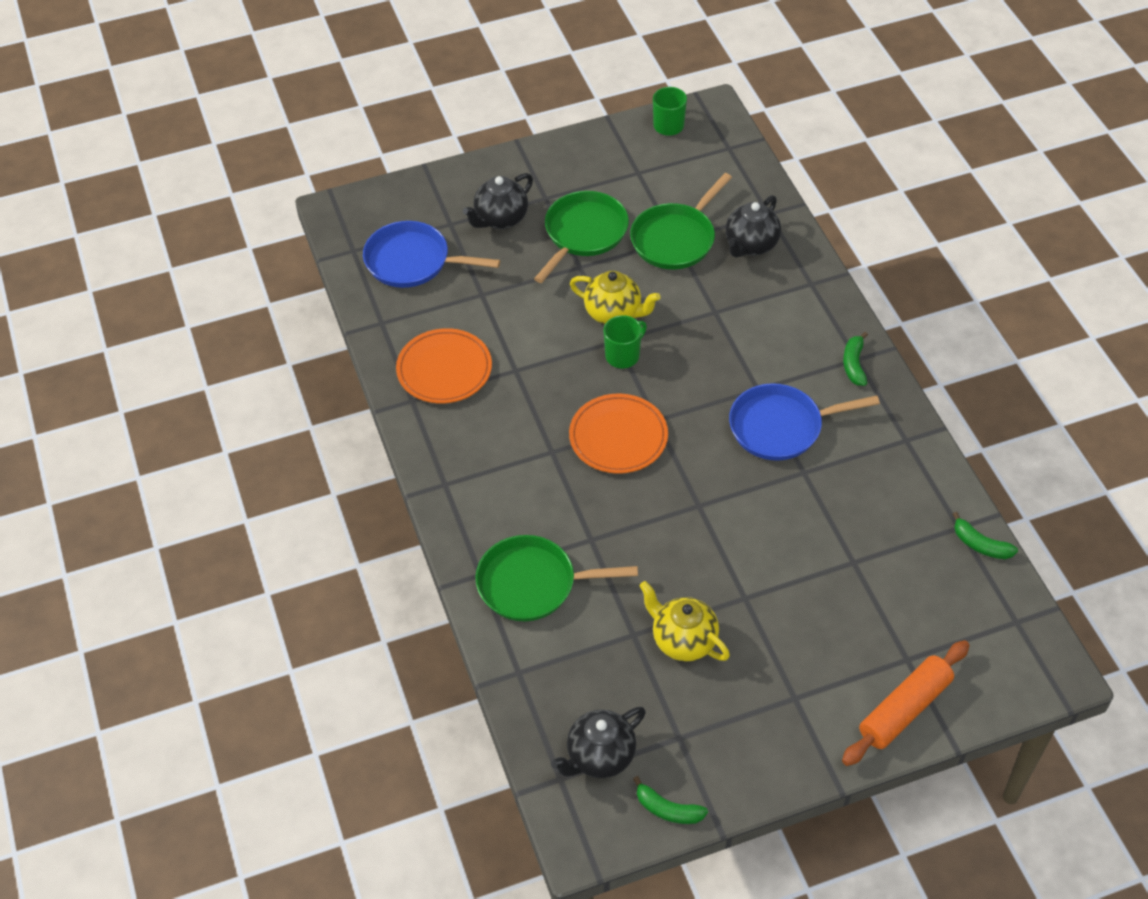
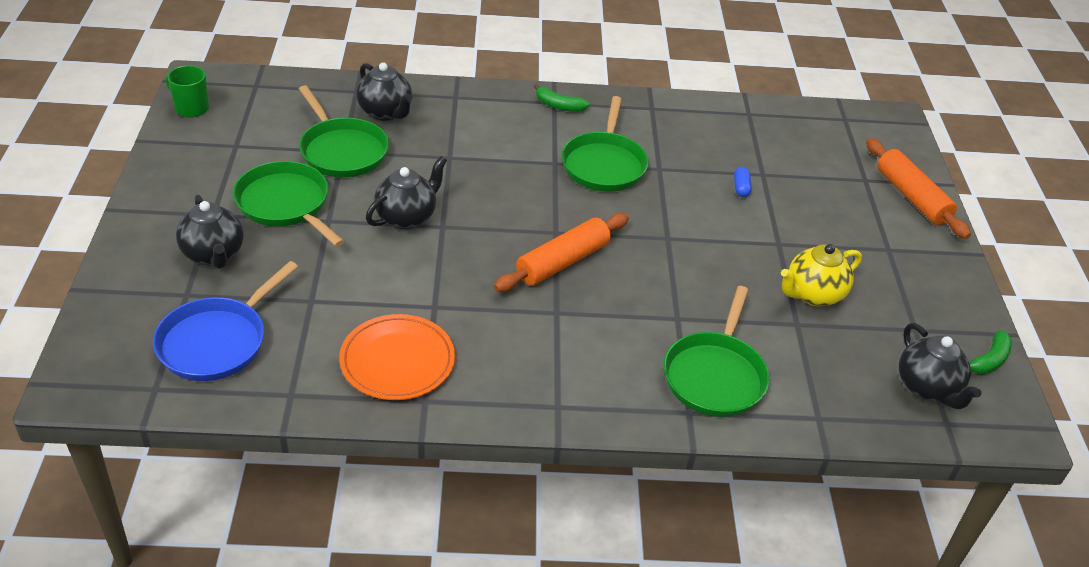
camera: 75 degrees left, 10 degrees down
orange plate [569,393,668,474] -> orange rolling pin [494,213,629,292]
yellow teapot [570,271,661,324] -> black teapot [366,156,447,229]
green mug [604,315,647,368] -> none
blue pan [729,383,880,461] -> green pan [561,96,648,192]
green banana [953,512,1018,559] -> none
none -> blue capsule [734,167,752,197]

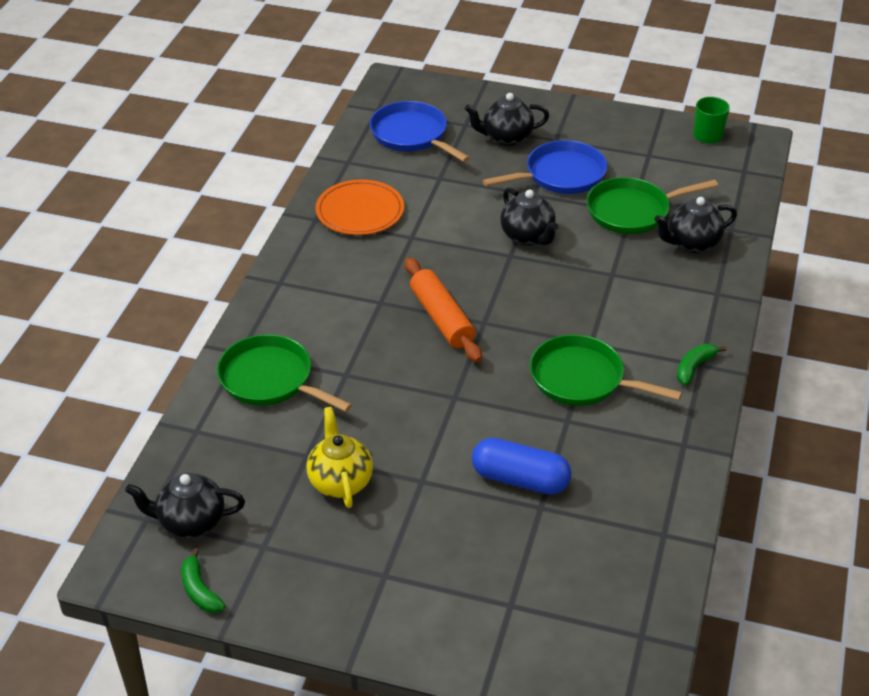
camera: 110 degrees right, 0 degrees up
green pan [233,161,345,247] -> blue pan [483,140,607,194]
blue capsule [734,167,752,197] -> blue capsule [472,438,572,495], size x2.26
orange rolling pin [866,138,971,239] -> none

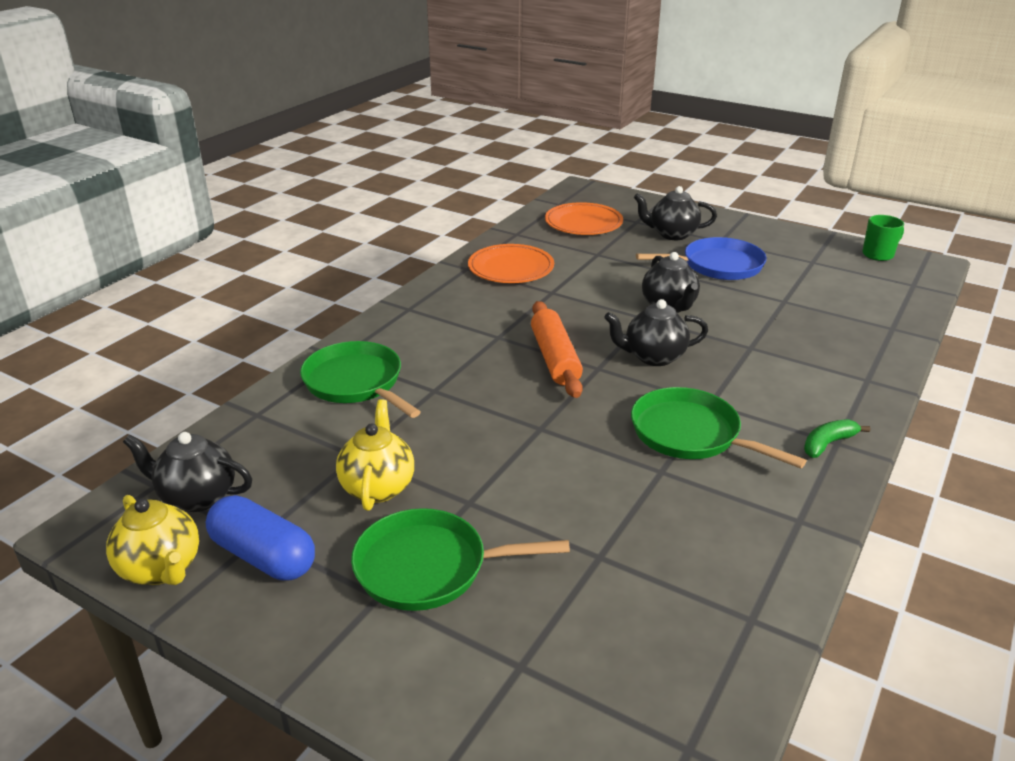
camera: 15 degrees right, 10 degrees down
green banana [181,548,225,613] -> yellow teapot [106,495,199,585]
blue pan [370,101,470,162] -> orange plate [545,202,623,235]
blue capsule [472,438,572,495] -> blue capsule moved to [206,495,315,581]
green pan [586,177,718,234] -> green pan moved to [351,508,570,611]
black teapot [654,197,737,253] -> black teapot moved to [604,299,708,366]

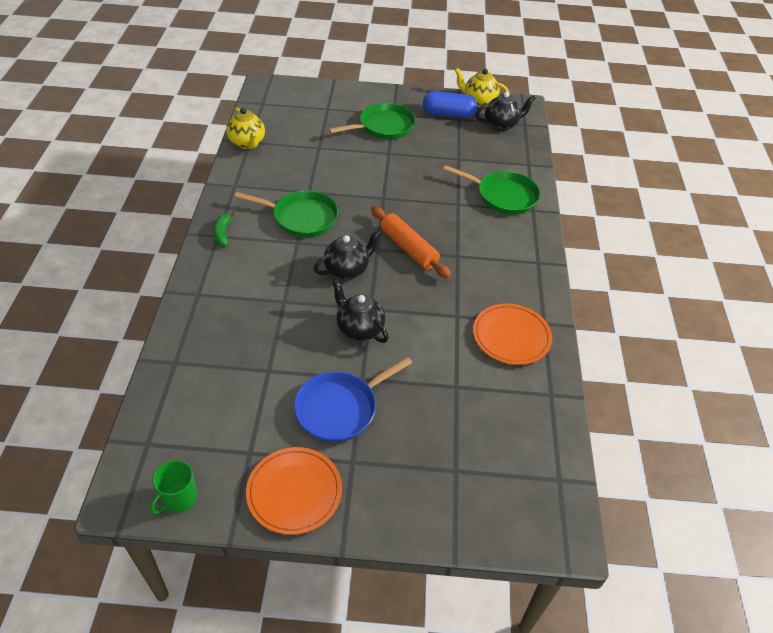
camera: 150 degrees right, 15 degrees up
yellow teapot [336,399,414,511] -> yellow teapot moved to [226,108,265,149]
orange plate [545,202,623,235] -> orange plate moved to [246,447,342,535]
black teapot [634,186,717,240] -> none
green banana [804,419,870,458] -> green banana turned 150 degrees clockwise [213,211,235,247]

